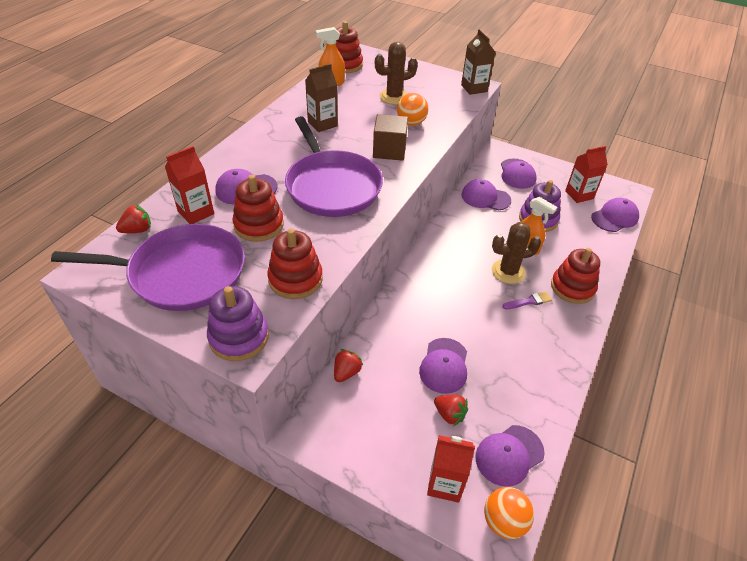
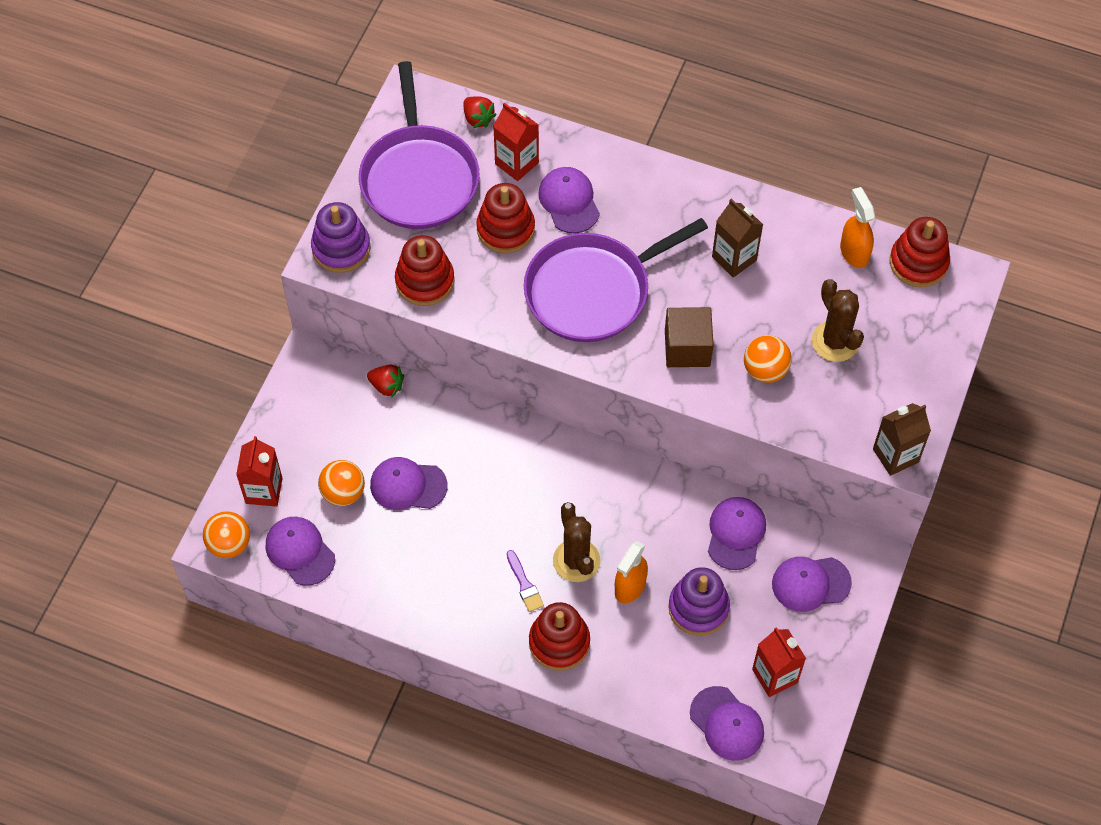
camera: 85 degrees right, 15 degrees up
red strawberry [434,395,468,426] -> orange ball [318,460,365,506]

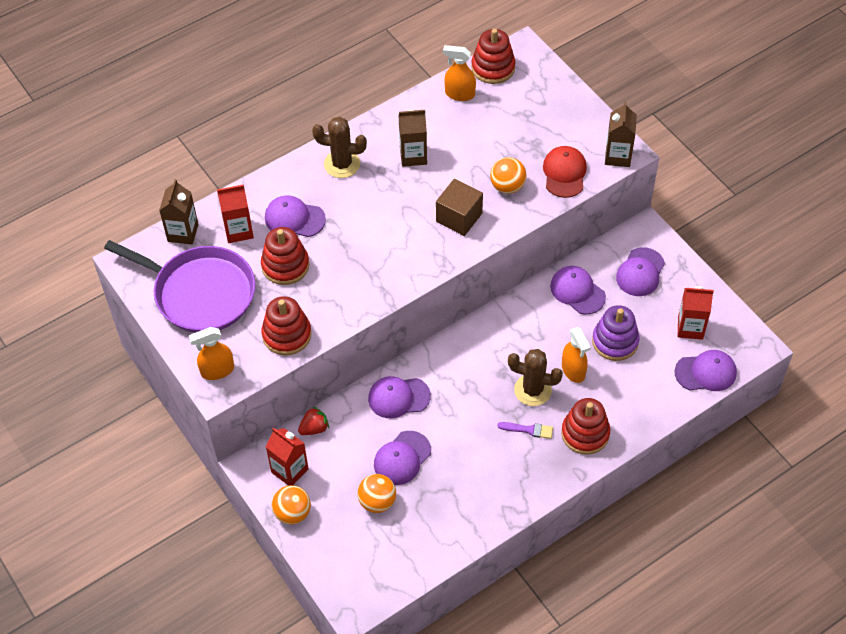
camera: 55 degrees left, 5 degrees down
orange ball [203,511,250,558] -> orange ball moved to [272,485,311,525]
red carton [236,436,283,507] -> red carton moved to [266,428,309,486]
purple cap [266,517,335,586] -> purple cap moved to [368,376,431,418]
purple stacking toy [311,202,371,273] -> orange spray bottle [189,327,234,380]
red strawberry [463,96,497,128] -> brown carton [159,179,198,245]
purple pan [524,218,708,342] -> none
brown cactus [812,279,864,362] -> brown cactus moved to [312,117,367,178]
none -> red cap [543,146,587,198]

